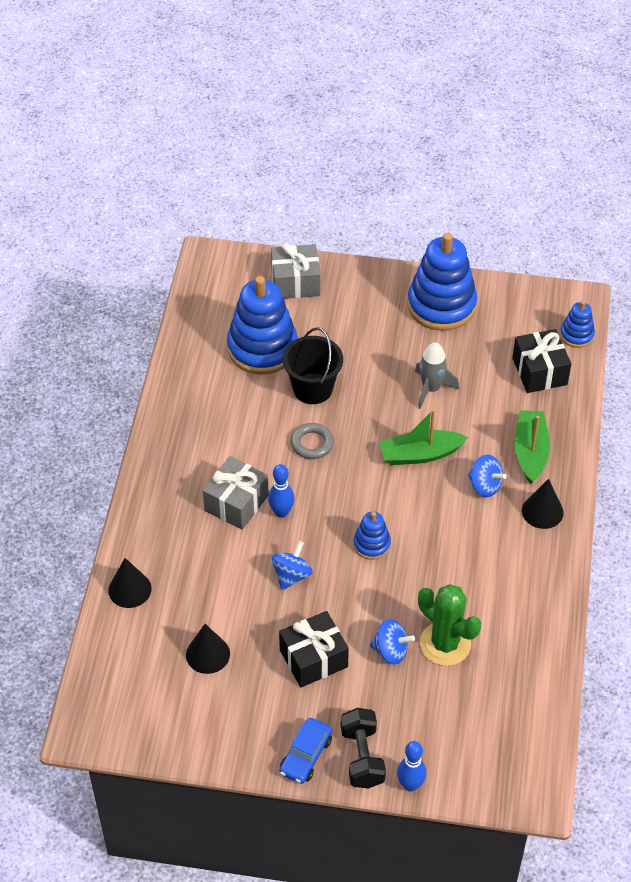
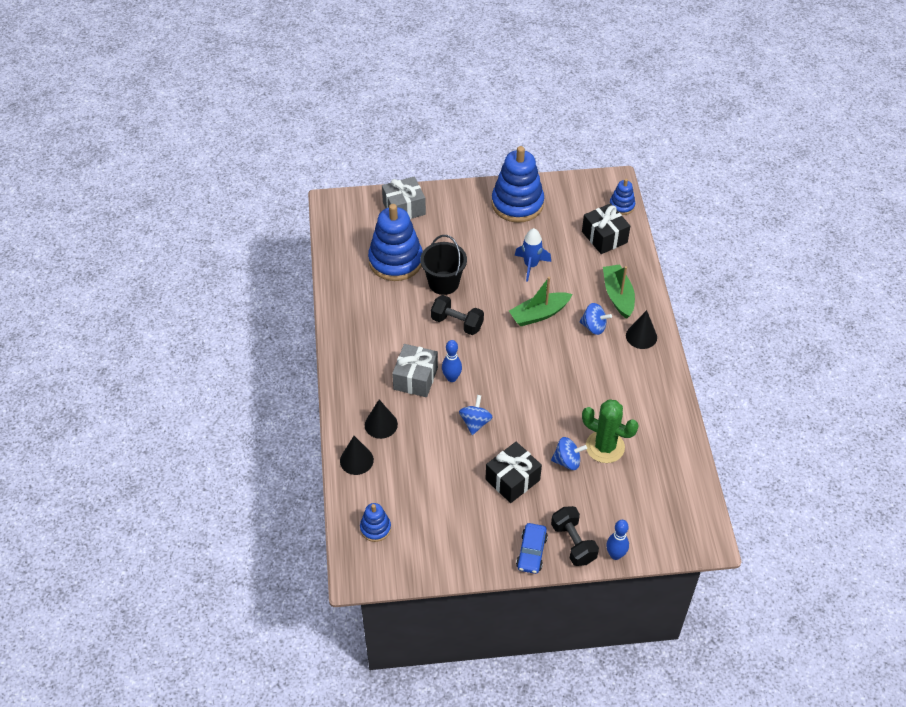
camera: 15 degrees left, 0 degrees up
black cone [186,624,230,674] -> black cone moved to [365,400,398,439]
grey ring [291,423,334,459] -> black dumbbell [431,295,484,335]
blue stacking toy [353,512,391,560] -> blue stacking toy moved to [360,503,391,542]
grey rocket [415,342,459,409] -> blue rocket [515,228,551,282]

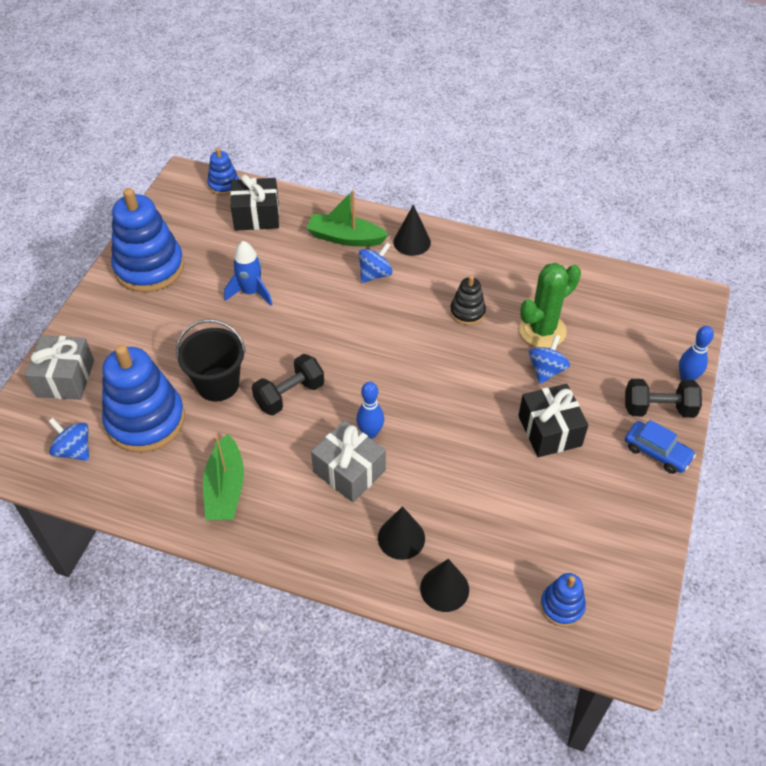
camera: 65 degrees left, 0 degrees up
blue spinning top [459,395,493,435] -> blue spinning top moved to [48,418,89,461]
green boat [509,277,572,326] -> green boat moved to [203,434,244,520]
none -> black stacking toy [450,275,486,325]

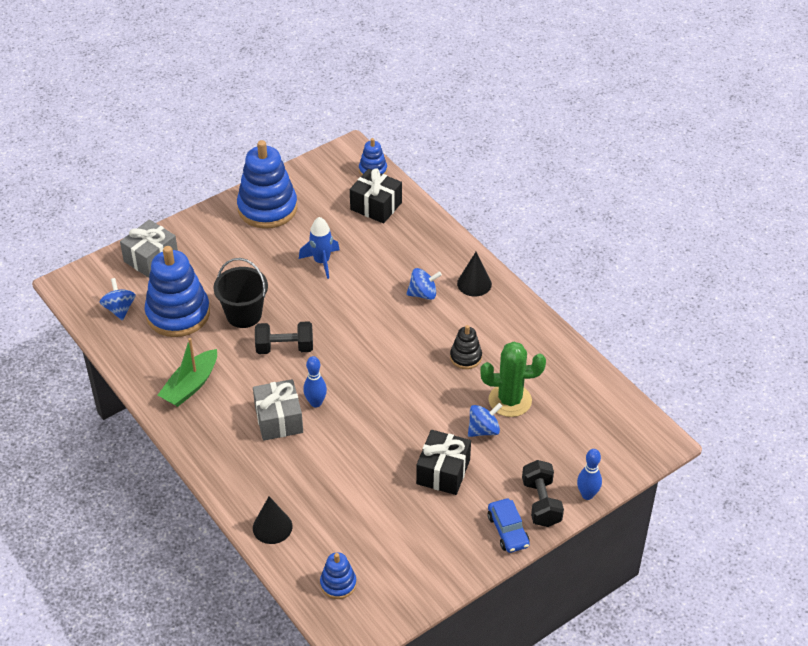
camera: 35 degrees right, 5 degrees down
green boat [306,190,389,247] -> none
black cone [378,506,425,560] -> none
black dumbbell [625,379,702,418] -> black dumbbell turned 45 degrees clockwise [522,460,564,527]

